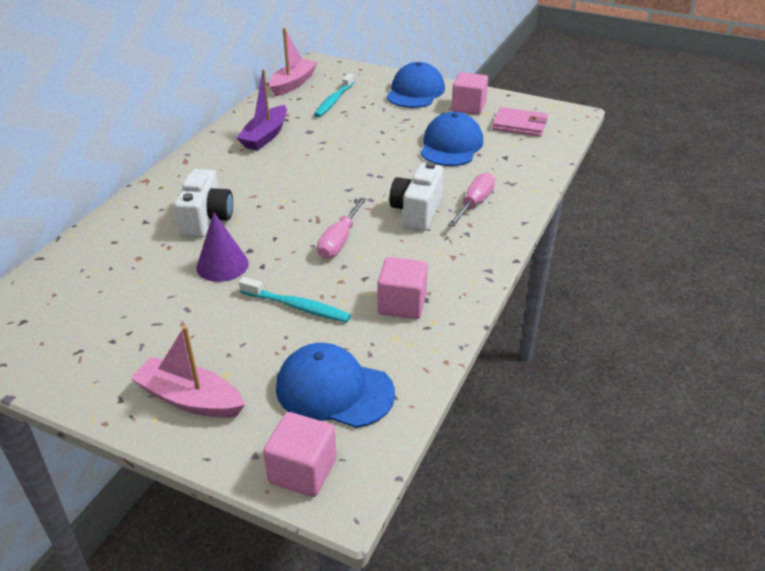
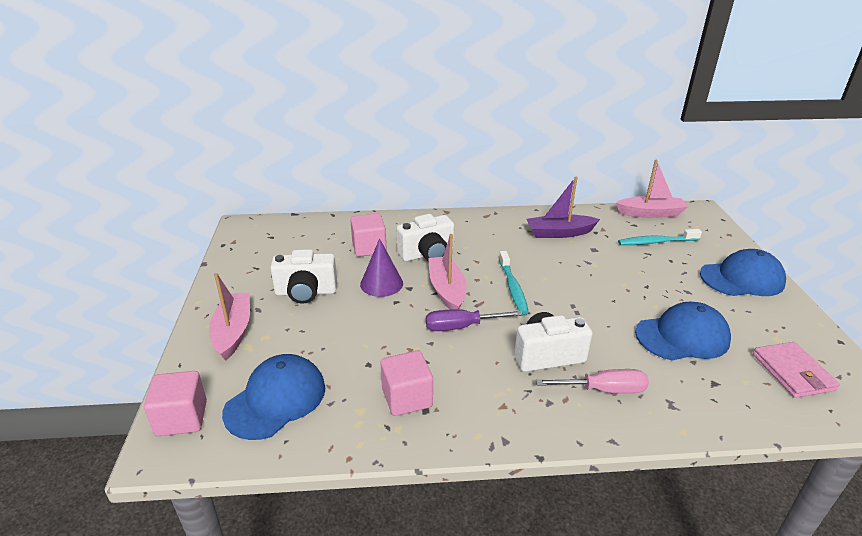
camera: 60 degrees right, 5 degrees down
turquoise toothbrush [239,277,351,322] -> turquoise toothbrush moved to [499,251,529,315]
blue cap [276,343,395,428] -> blue cap turned 45 degrees clockwise [222,354,325,440]
pink screwdriver [317,198,366,259] -> purple screwdriver [426,309,523,331]
pink cube [452,72,488,115] -> pink cube moved to [350,214,387,257]
none -> white camera [270,249,337,304]
none -> pink boat [428,234,467,310]

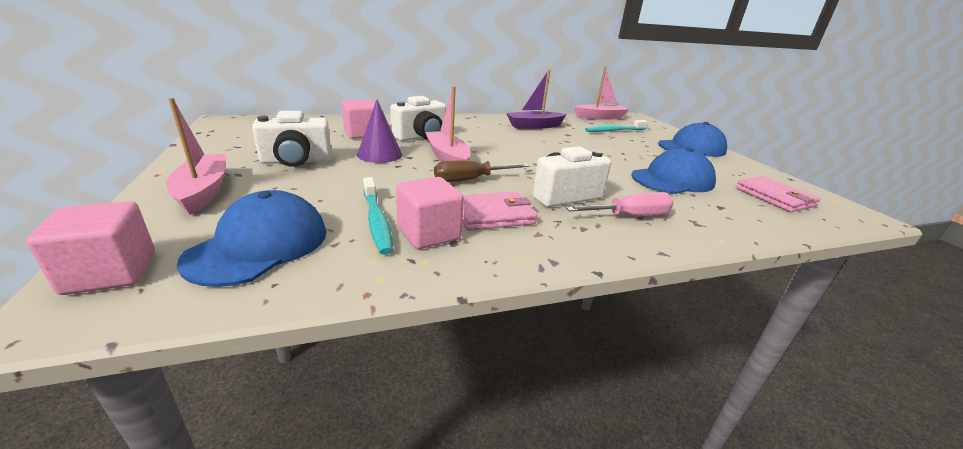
camera: 15 degrees left, 5 degrees down
purple screwdriver [426,309,523,331] -> brown screwdriver [434,160,530,182]
turquoise toothbrush [499,251,529,315] -> turquoise toothbrush moved to [363,177,393,255]
none -> pink wallet [462,192,537,231]

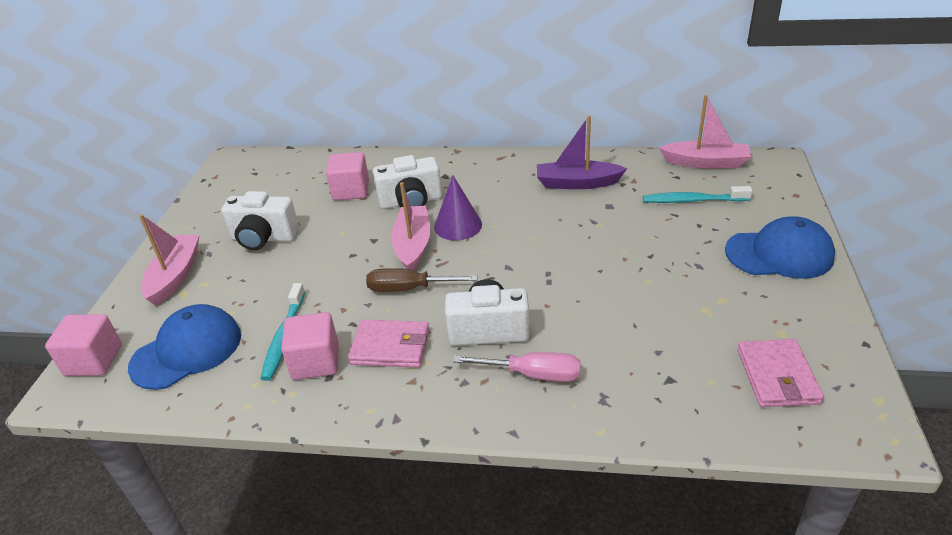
camera: 30 degrees right, 10 degrees up
purple cone [357,99,402,163] -> purple cone moved to [434,175,482,240]
blue cap [631,147,716,194] -> none

